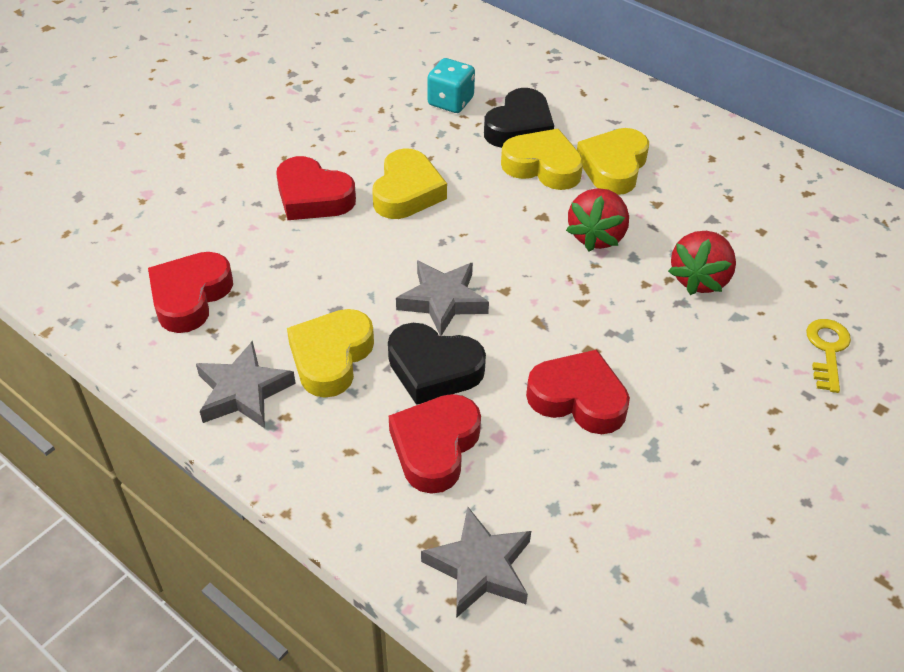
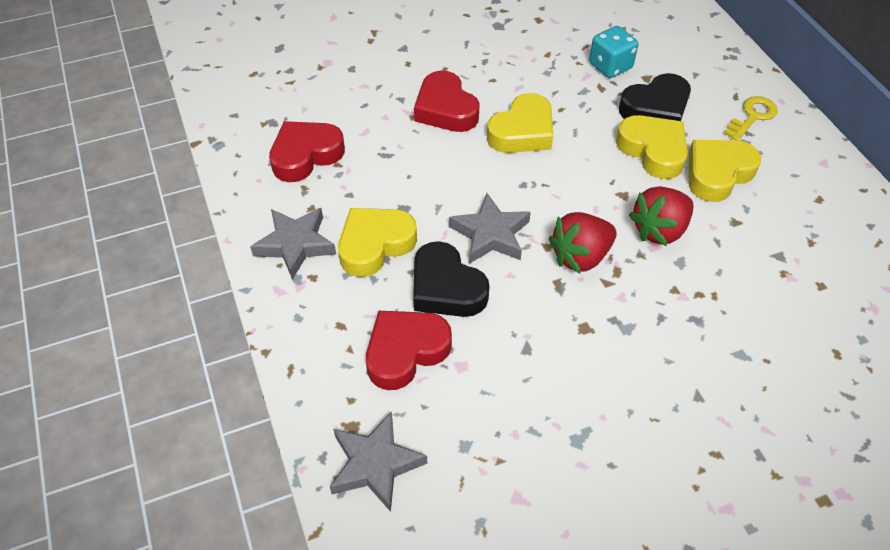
camera: 30 degrees right, 5 degrees up
red heart [526,349,630,434] -> none
red strawberry [668,231,736,295] -> red strawberry moved to [549,212,617,273]
yellow key [806,319,851,393] -> yellow key moved to [724,96,778,141]

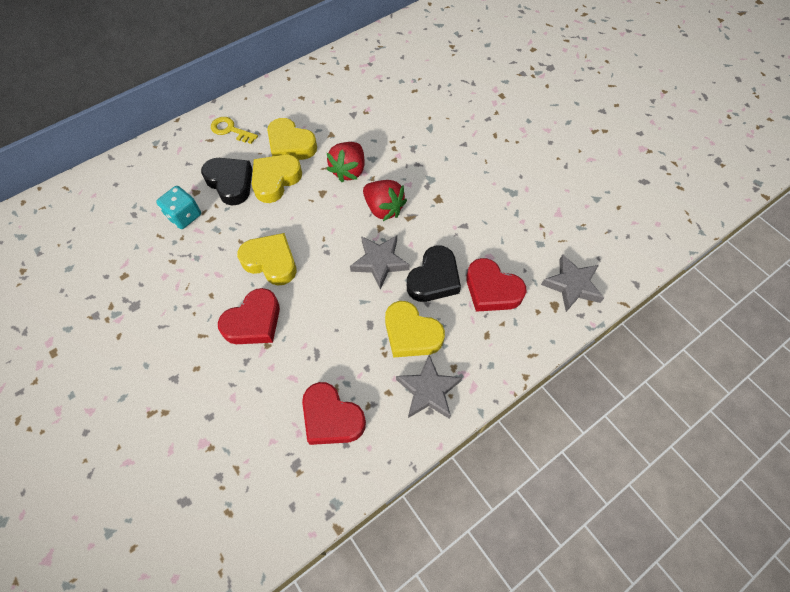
camera: 105 degrees left, 10 degrees up
red strawberry [629,187,693,246] -> red strawberry turned 75 degrees clockwise [327,142,365,182]

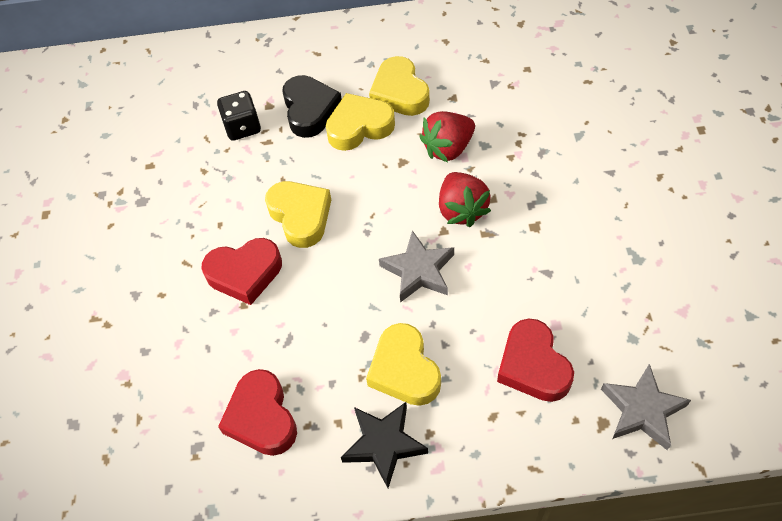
camera: 35 degrees right, 5 degrees down
turquoise dice [156,186,201,229] -> black dice [217,91,261,141]
yellow key [211,117,258,144] -> none
grey star [396,355,462,419] -> black star [341,402,428,488]
black heart [407,245,461,302] -> none

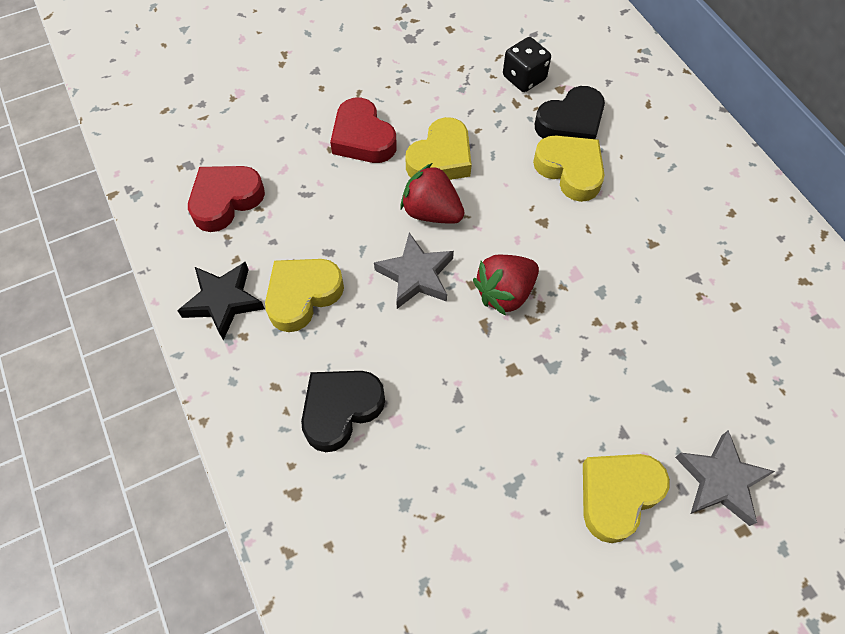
camera: 65 degrees right, 5 degrees up
yellow heart [369,56,430,116] -> yellow heart moved to [583,454,670,543]
red strawberry [419,111,475,163] -> red strawberry moved to [400,163,464,224]
red heart [497,319,574,402] -> black heart [301,371,385,452]
grey star [601,364,691,450] -> grey star moved to [675,430,775,526]

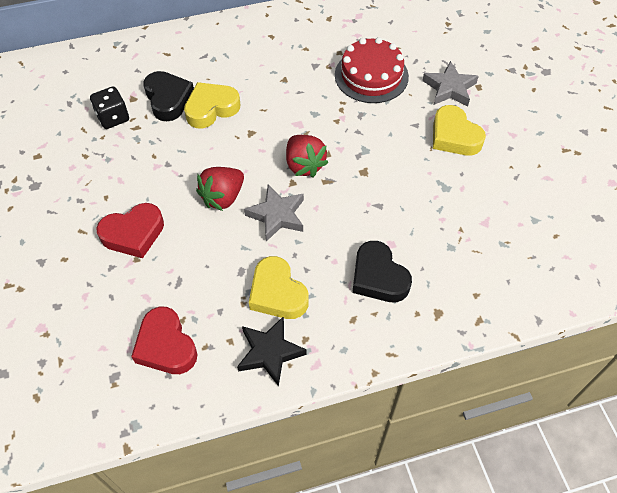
camera: 80 degrees left, 5 degrees down
yellow heart [405,117,472,180] -> none
none -> red cake [335,37,409,103]

